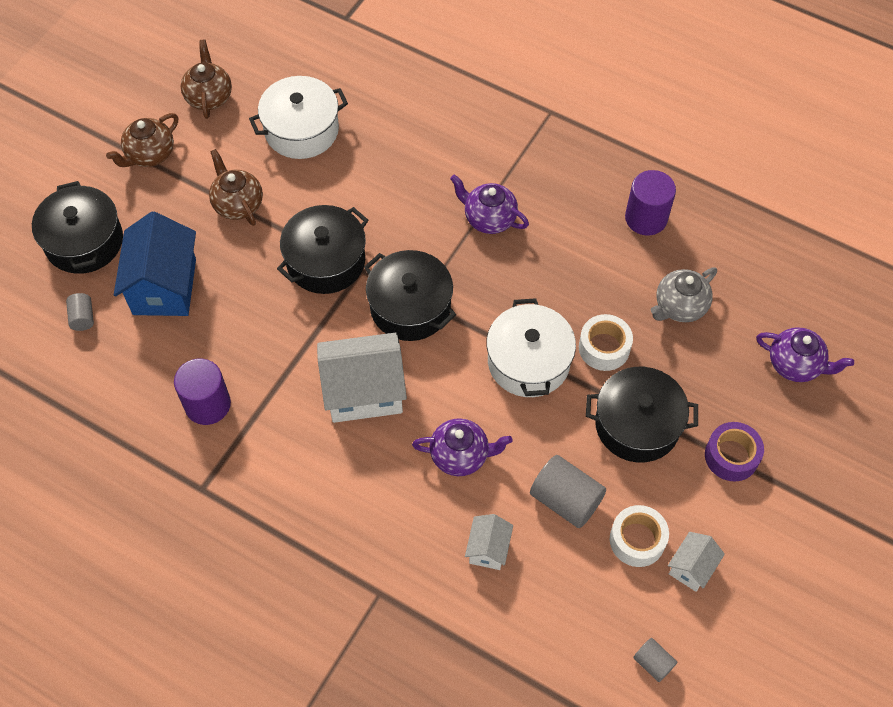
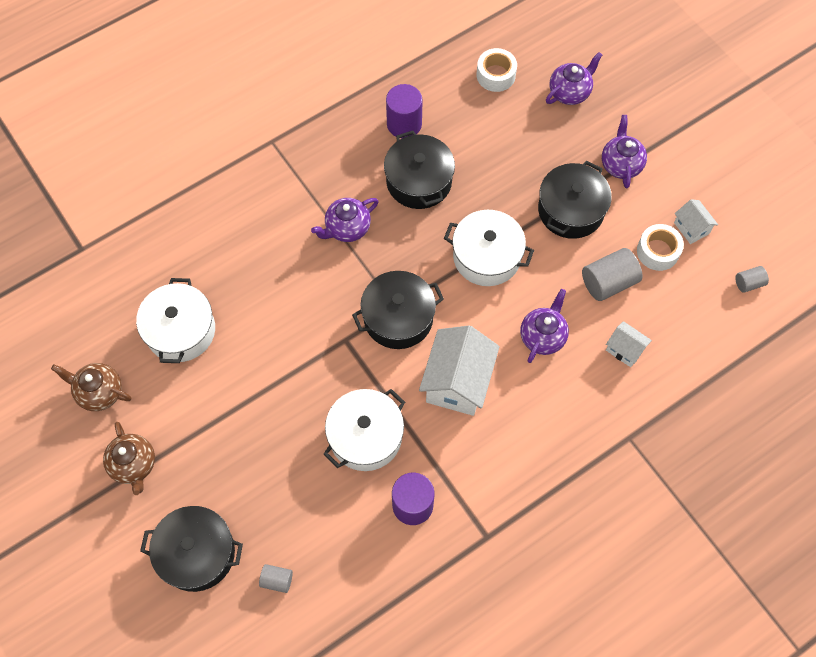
camera: 65 degrees left, 5 degrees up
blue house [114,211,196,316] -> none
brown teapot [209,149,263,226] -> none
black pot [277,205,368,294] -> black pot moved to [384,131,455,209]
white tape [579,314,633,371] -> white tape moved to [476,48,517,92]
grey teapot [651,267,717,322] -> none
purple tape [705,422,764,481] -> purple teapot [602,115,647,188]
none -> white pot [323,389,405,471]

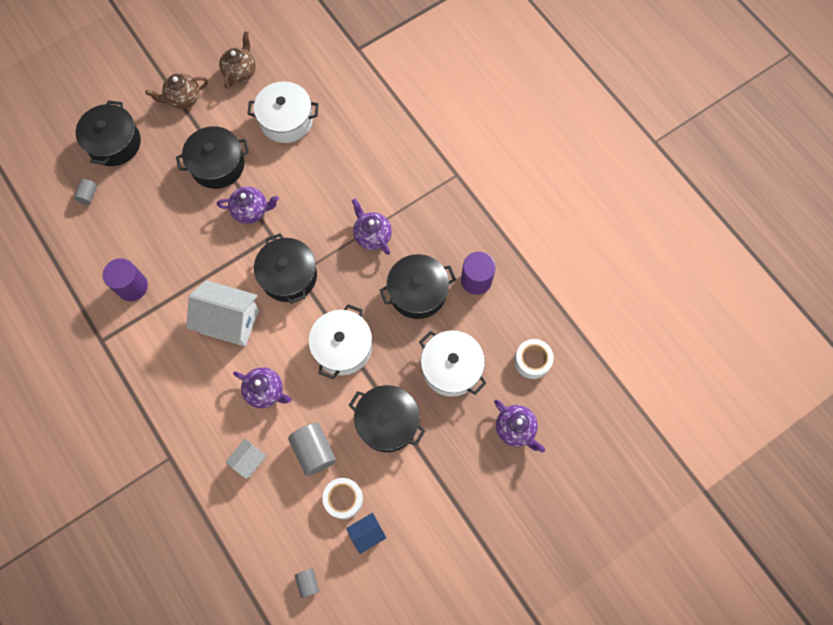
camera: 90 degrees right, 5 degrees up
white pot [323,389,405,471] -> white pot moved to [419,331,487,397]
purple teapot [602,115,647,188] -> purple teapot moved to [217,186,279,224]
white house [674,199,718,244] -> blue house [346,513,386,554]
none -> black pot [176,126,249,189]

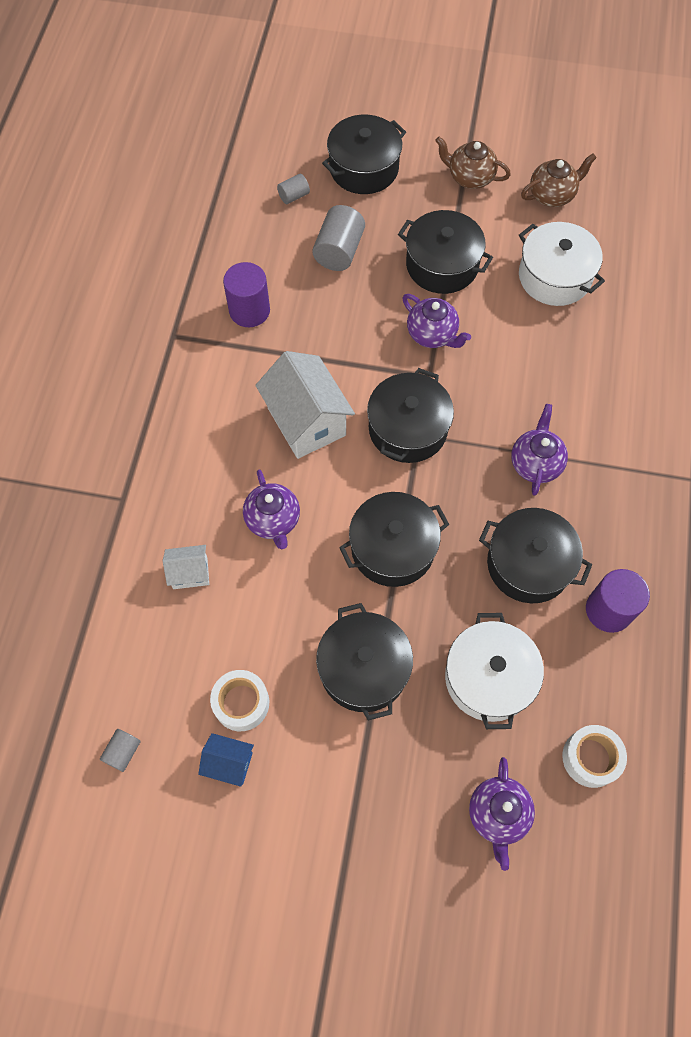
camera: 45 degrees right, 5 degrees down
grey cylinder [288,423,336,476] -> grey cylinder moved to [312,205,365,271]
white pot [308,304,372,379] -> black pot [339,492,449,587]

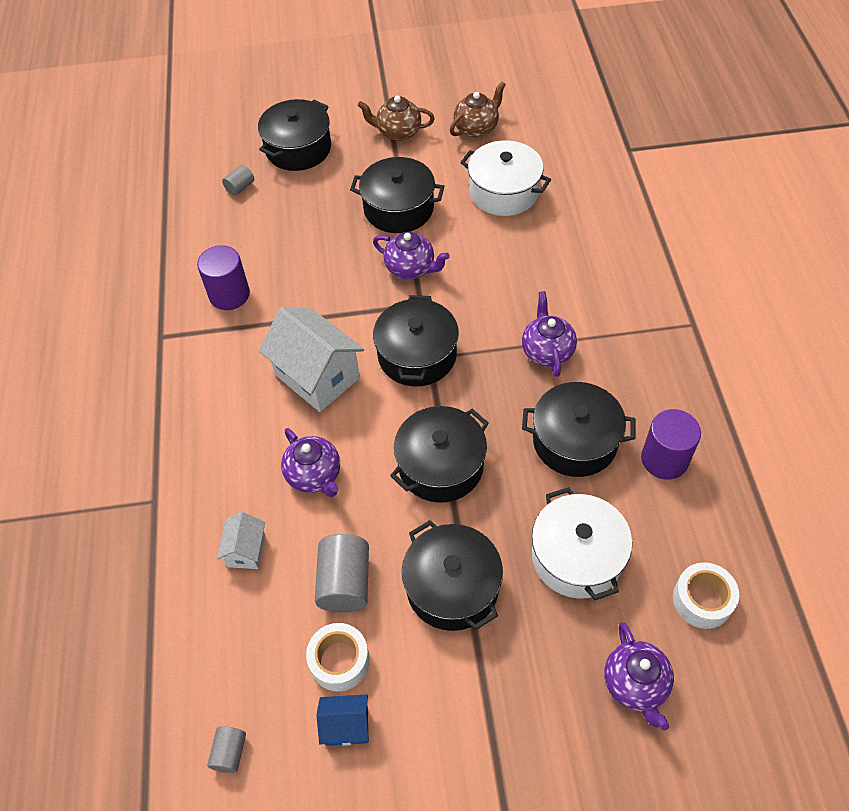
camera: 15 degrees left, 10 degrees down
white house [163,545,209,589] -> white house turned 60 degrees counterclockwise [217,512,265,569]
grey cylinder [312,205,365,271] -> grey cylinder moved to [315,534,369,613]

